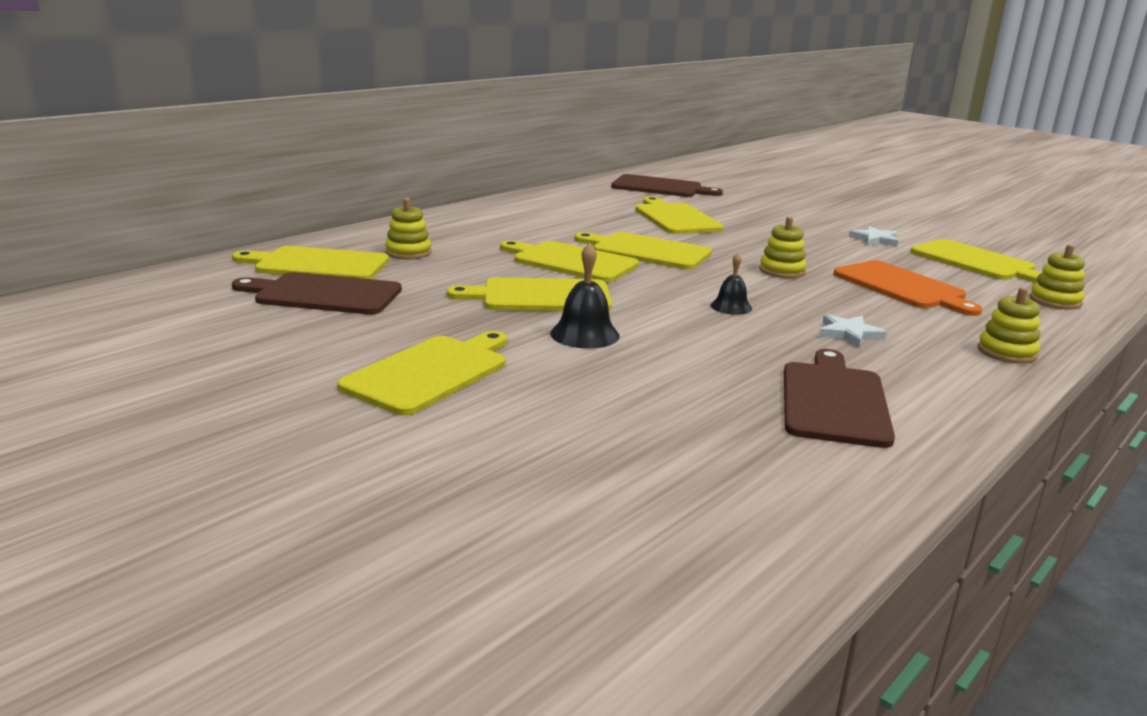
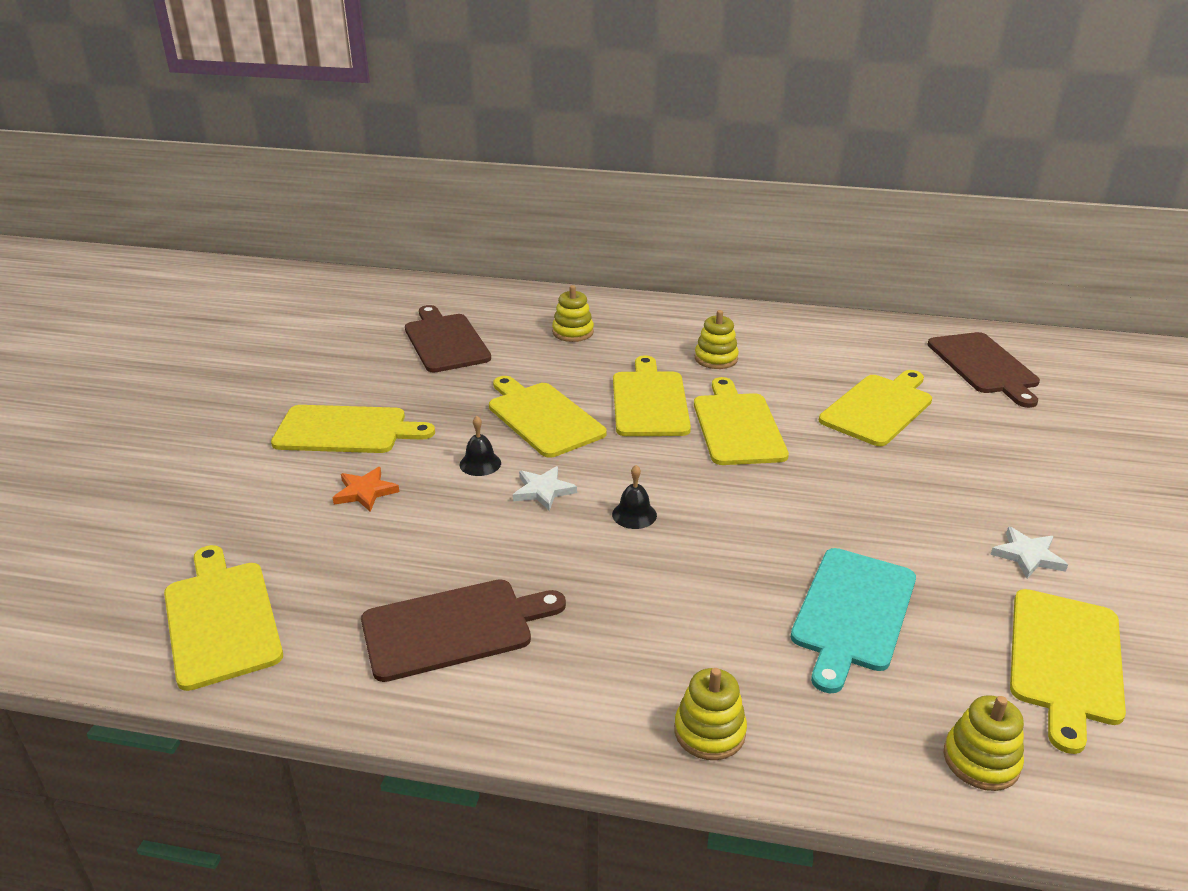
camera: 60 degrees right, 10 degrees up
yellow cutting board [232,246,389,279] -> yellow cutting board moved to [164,545,283,691]
black bell [550,243,619,348] -> black bell [459,416,501,476], size x0.66
yellow stacking toy [759,217,807,278] -> yellow stacking toy moved to [695,310,739,369]
white star [819,314,887,348] -> white star moved to [513,466,577,511]
orange cutting board [834,260,982,316] -> turquoise cutting board [791,548,916,694]
none -> orange star [333,467,399,512]

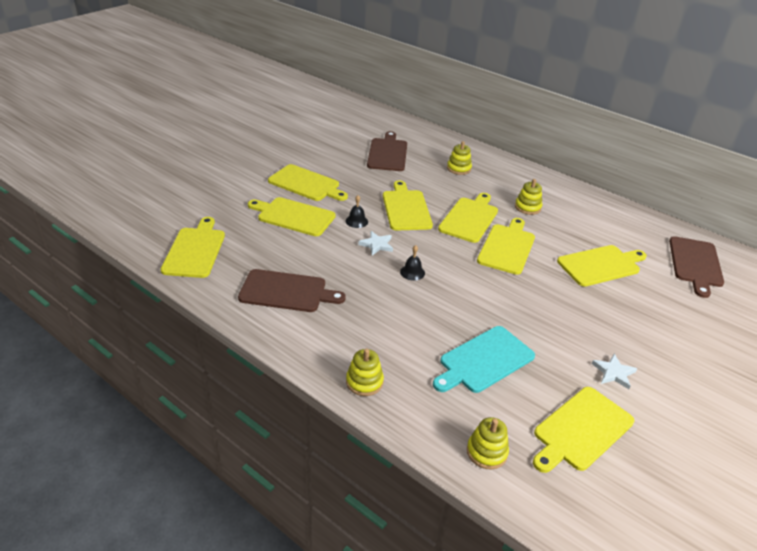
camera: 25 degrees right, 5 degrees up
orange star [333,467,399,512] -> yellow cutting board [248,197,336,236]

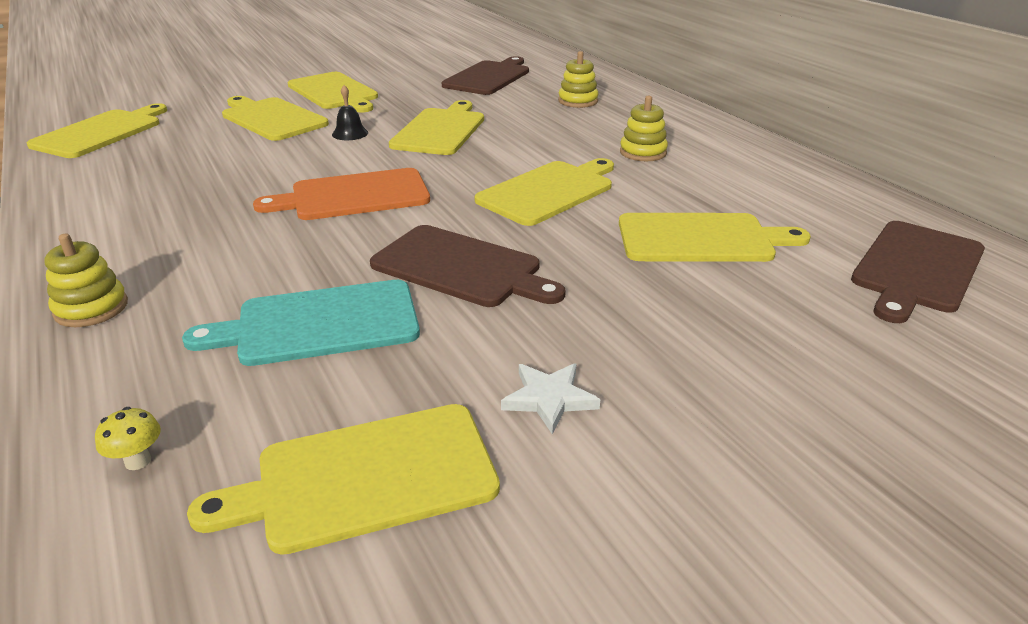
camera: 25 degrees right, 5 degrees down
brown cutting board [238,269,346,312] -> brown cutting board moved to [370,225,566,307]
white star [358,231,393,255] -> none
black bell [400,245,425,281] -> orange cutting board [253,168,430,220]
yellow cutting board [438,193,498,243] -> none
yellow stacking toy [467,417,509,469] -> yellow mushroom [95,407,161,470]

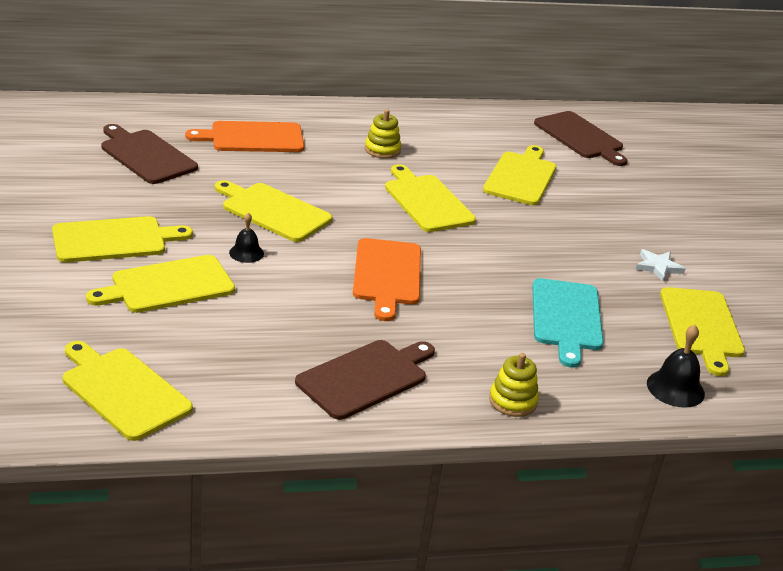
camera: 75 degrees left, 0 degrees up
yellow mushroom [95,407,161,470] -> black bell [647,325,705,408]
brown cutting board [370,225,566,307] -> brown cutting board moved to [295,340,435,420]
yellow stacking toy [558,51,599,108] -> orange cutting board [185,121,304,152]

